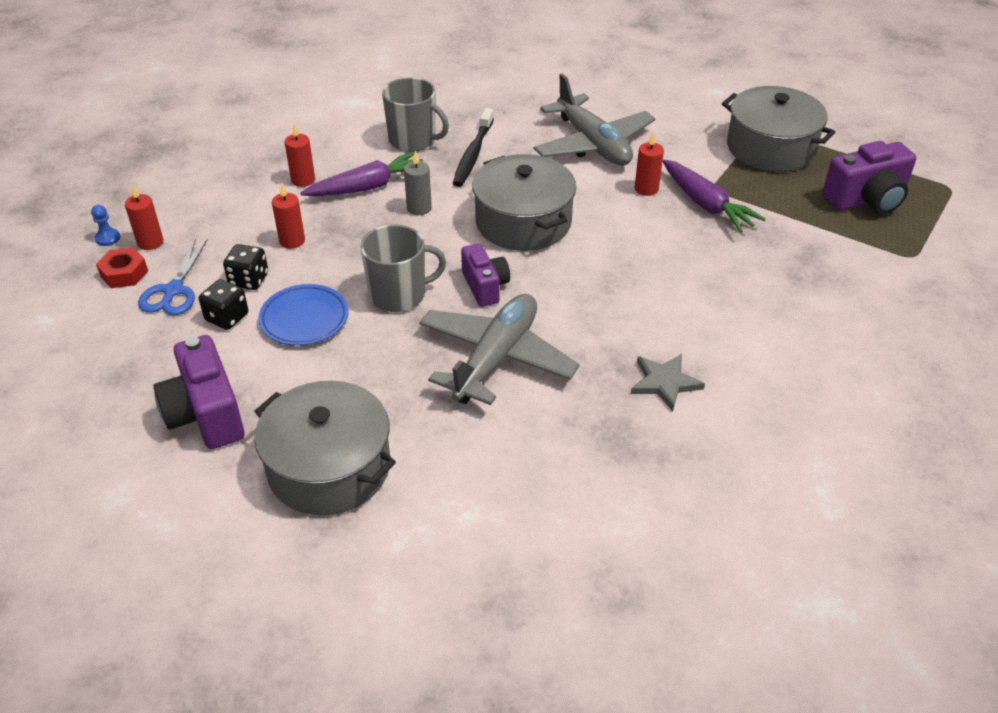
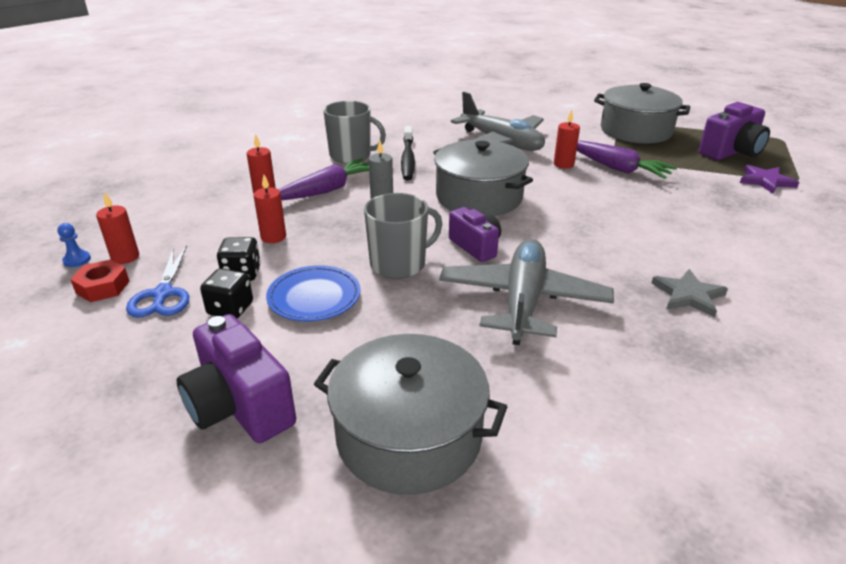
camera: 15 degrees left, 10 degrees down
none -> purple star [740,165,799,194]

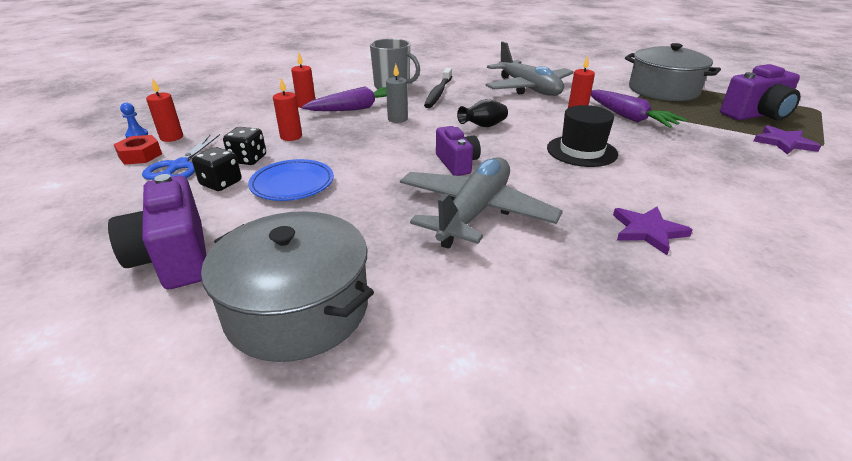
camera: 15 degrees right, 0 degrees up
grey mug [364,193,442,279] -> none
grey pot [433,140,533,216] -> black vase [457,99,508,127]
grey star [651,269,728,318] -> purple star [613,207,693,255]
none -> black hat [547,105,618,167]

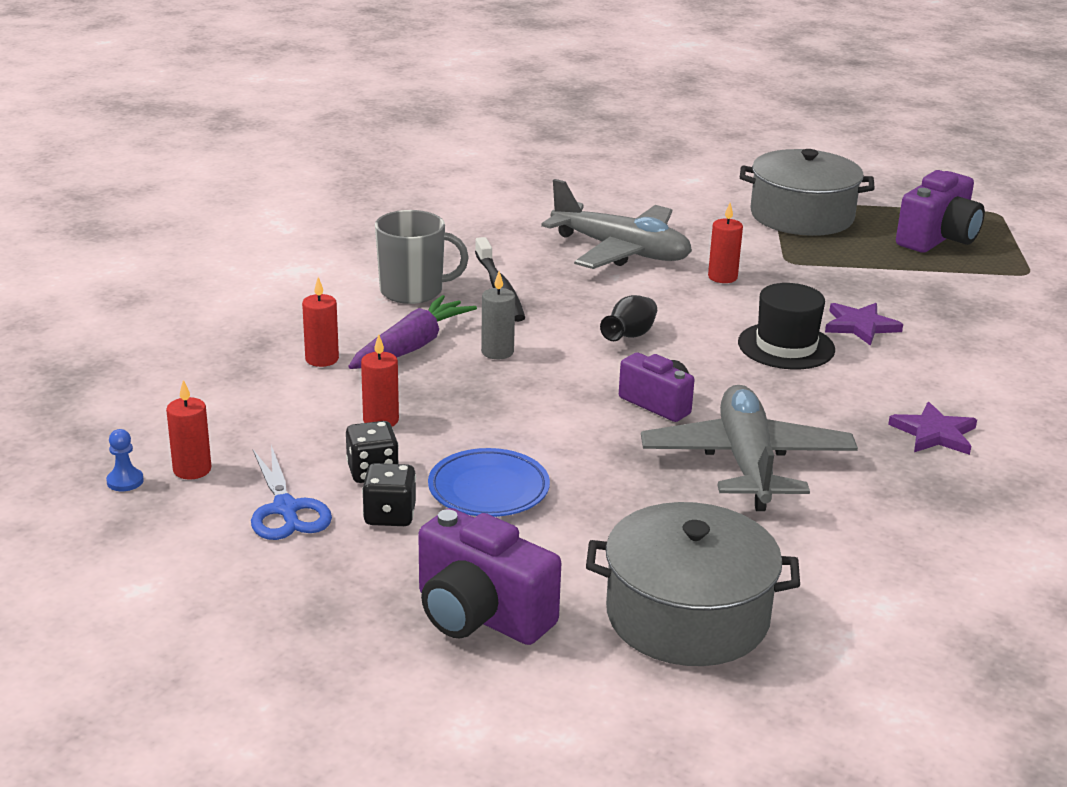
camera: 30 degrees left, 5 degrees down
red nut [113,135,162,165] -> none
purple carrot [591,90,687,128] -> none
purple star [754,125,821,155] -> purple star moved to [825,303,903,346]

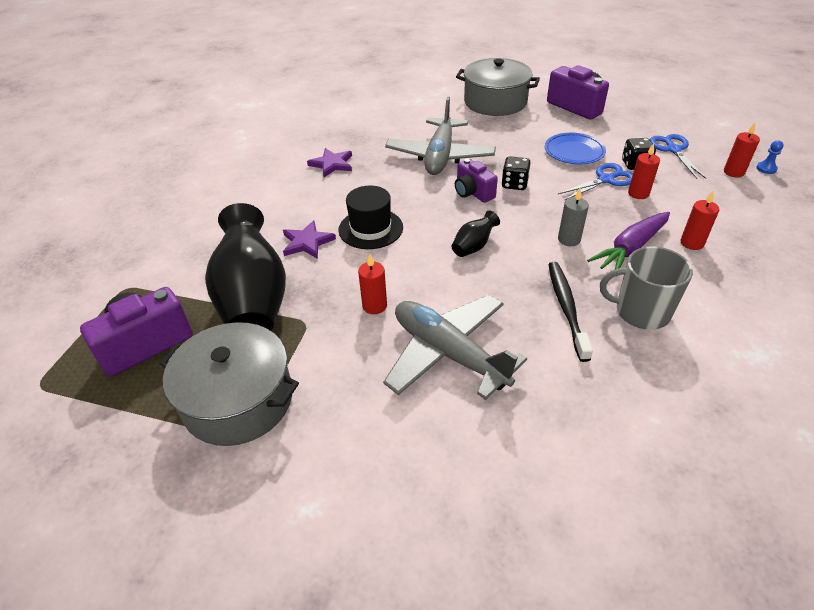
camera: 165 degrees left, 15 degrees up
black dice [362,463,416,526] -> black dice moved to [502,156,531,190]
none -> black vase [205,203,286,331]
none -> blue scissors [558,163,633,201]

